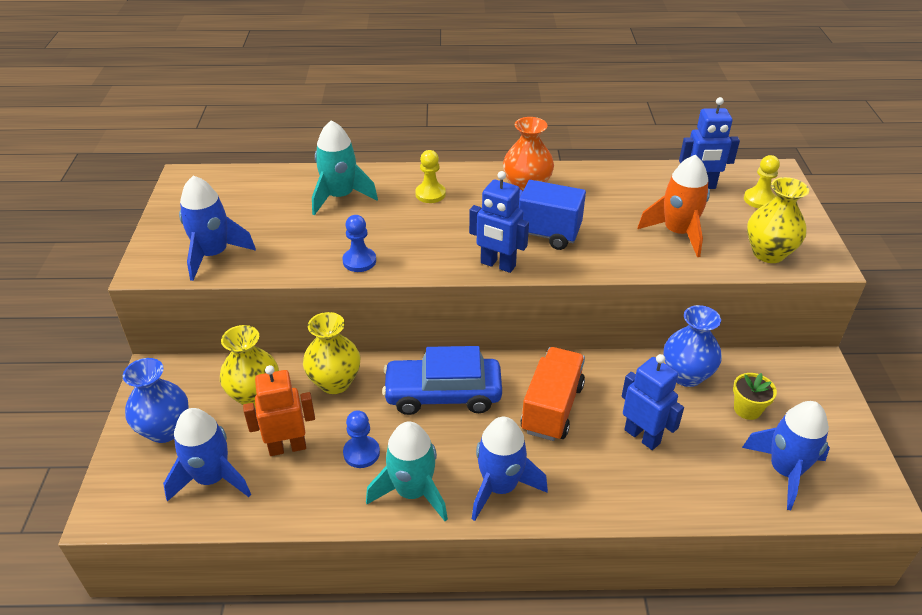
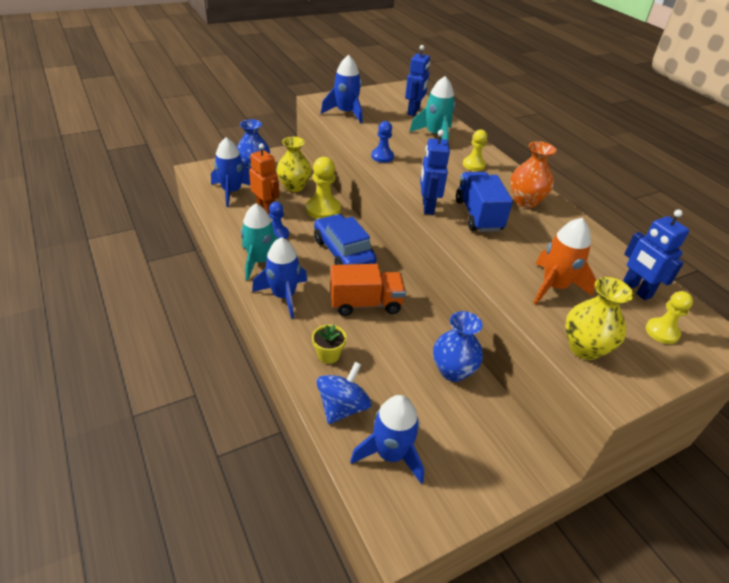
camera: 60 degrees right, 0 degrees up
yellow vase [303,312,360,394] -> yellow pawn [306,157,341,219]
blue robot [622,354,684,450] -> blue robot moved to [405,45,430,116]
yellow flower pot [733,373,777,420] -> yellow flower pot moved to [312,325,346,364]
none -> blue spinning top [316,362,372,424]

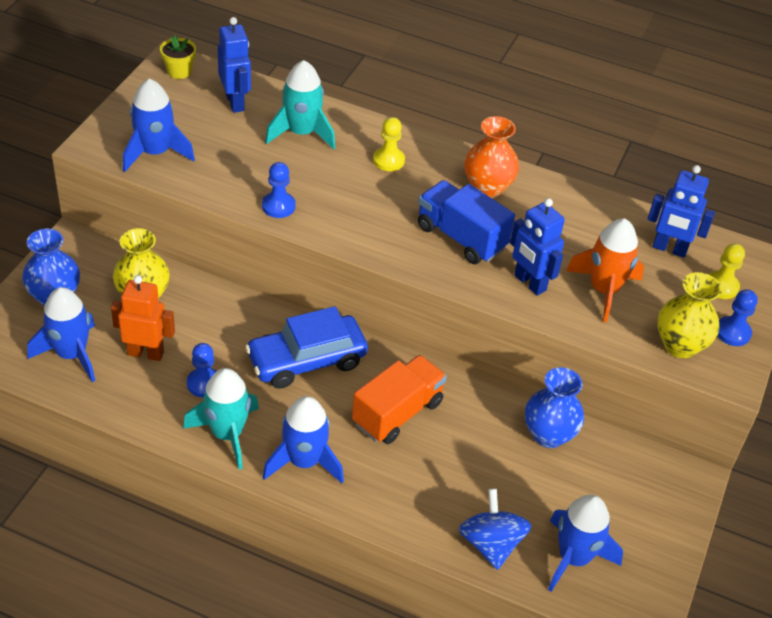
camera: 40 degrees left, 5 degrees up
yellow pawn [306,157,341,219] -> none
yellow flower pot [312,325,346,364] -> yellow flower pot moved to [160,35,196,79]
blue car [314,214,376,265] -> blue car turned 45 degrees counterclockwise [245,306,368,389]
blue robot [420,130,450,215] -> blue robot moved to [510,198,565,296]
none -> blue pawn [717,289,758,346]

